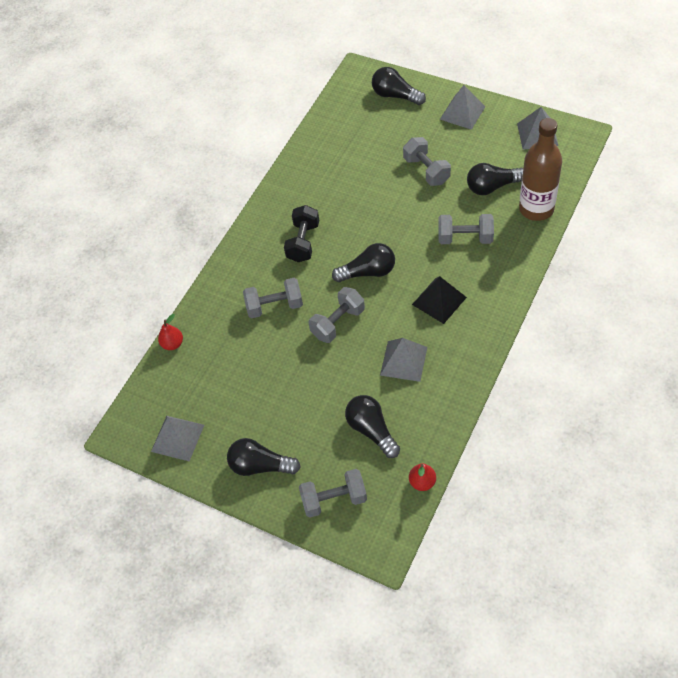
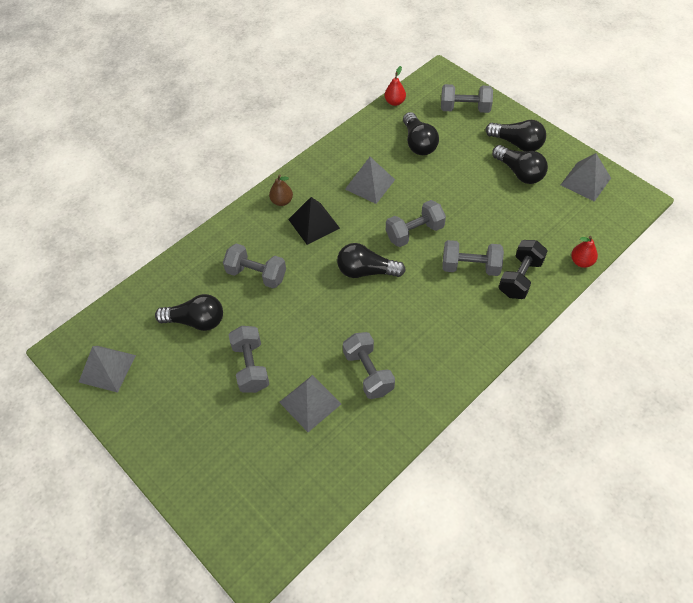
camera: 165 degrees left, 0 degrees up
black dumbbell [284,205,319,262] -> black dumbbell moved to [499,240,548,299]
black light bulb [372,67,426,105] -> black light bulb moved to [492,145,548,184]
grey pyramid [440,85,486,130] -> grey pyramid moved to [279,375,341,432]
brown bottle [519,118,562,221] -> none
none -> brown pear [269,174,293,206]
none -> grey dumbbell [343,332,395,399]

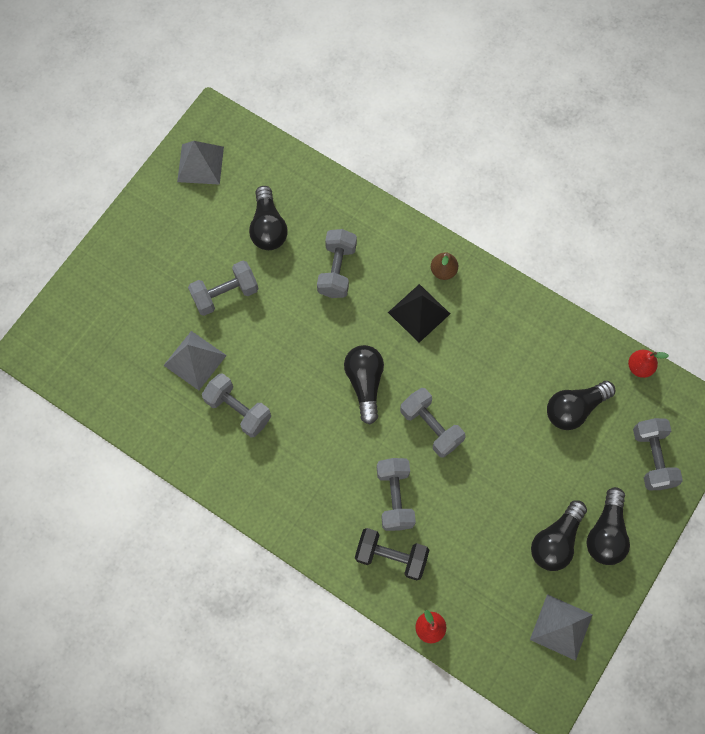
camera: 75 degrees right, 15 degrees up
grey dumbbell [343,332,395,399] -> grey dumbbell turned 75 degrees clockwise [202,373,271,437]
grey pyramid [345,157,395,204] -> none

